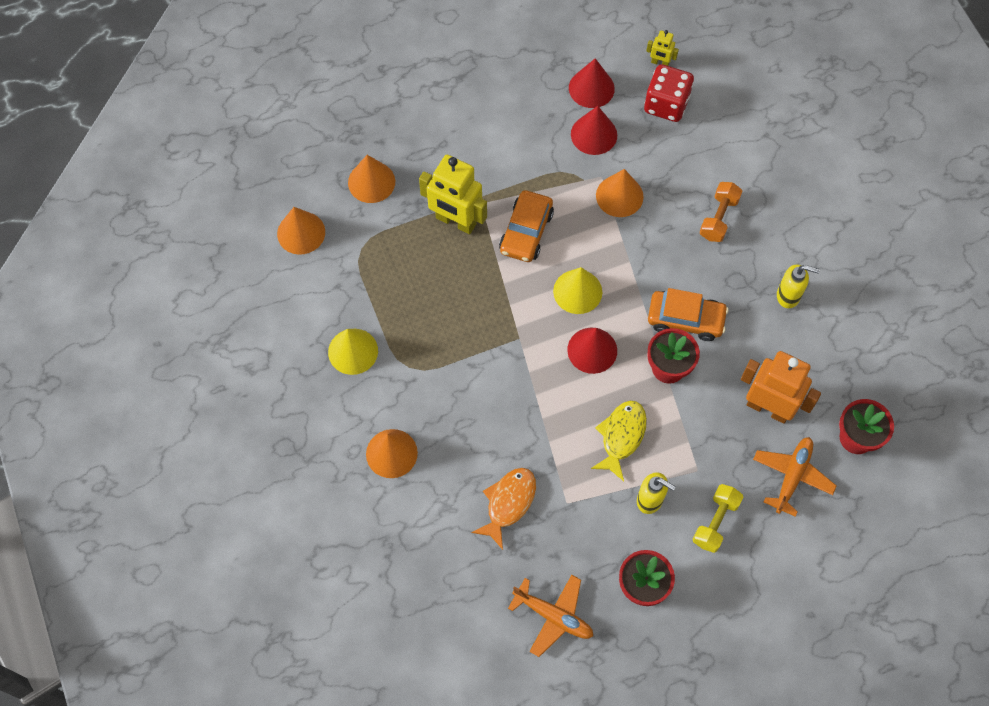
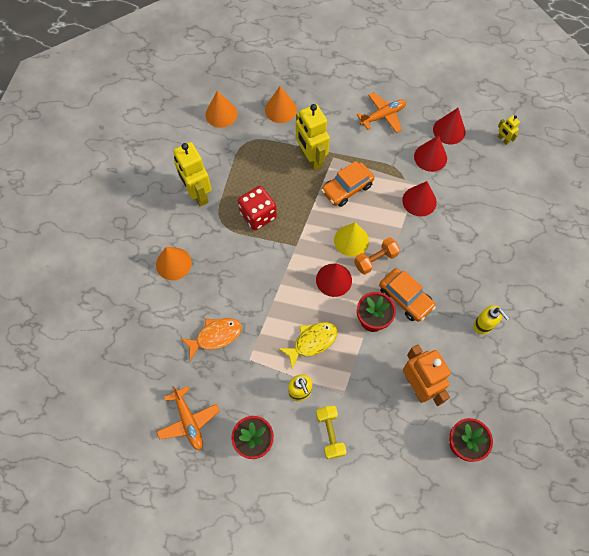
camera: 35 degrees right, 0 degrees up
yellow cone [328,329,378,375] -> yellow robot [173,142,212,206]
orange cone [596,169,644,217] -> red cone [402,181,437,217]
red dice [644,64,694,122] -> red dice moved to [238,186,277,230]
yellow dumbbell [693,484,744,553] -> yellow dumbbell turned 75 degrees counterclockwise [316,406,347,459]
orange dumbbell [699,182,742,242] -> orange dumbbell moved to [354,237,400,275]
orange plane [753,437,837,517] -> orange plane moved to [357,92,406,133]

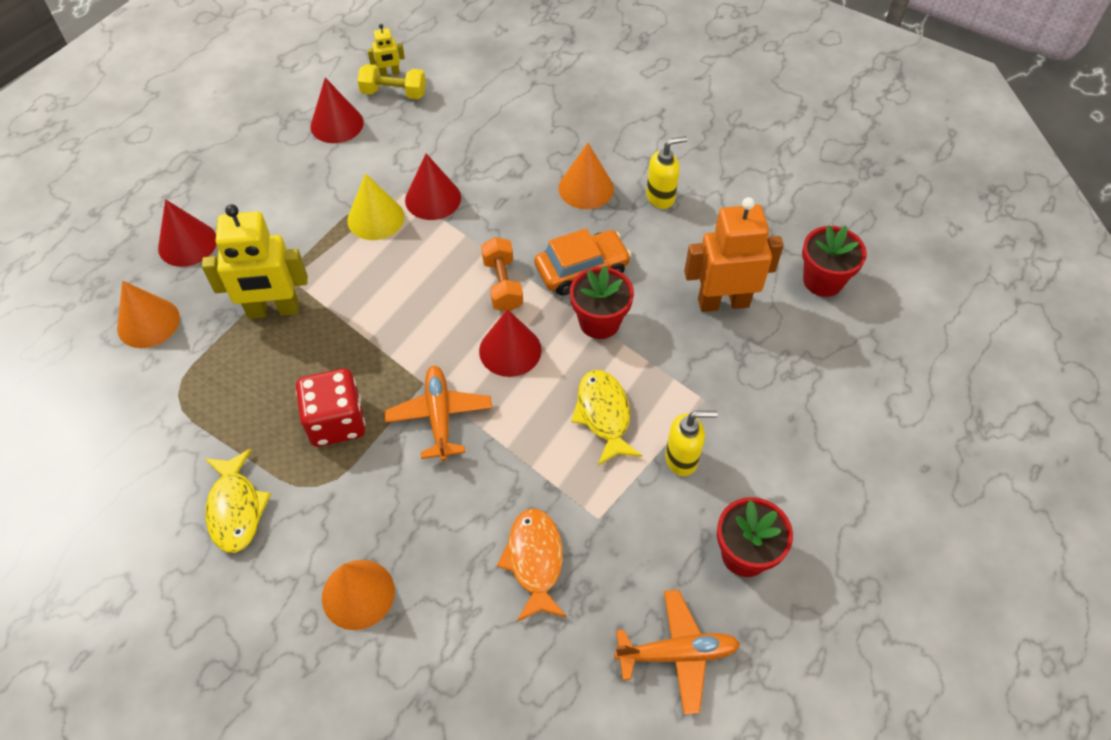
camera: 70 degrees left, 10 degrees down
yellow robot [173,142,212,206] -> yellow fish [205,449,271,553]
orange cone [205,91,238,128] -> orange cone moved to [559,143,614,209]
yellow dumbbell [316,406,347,459] -> yellow dumbbell moved to [358,64,426,99]
orange car [321,161,375,207] -> none
yellow cone [334,222,369,257] -> yellow cone moved to [347,173,404,240]
orange plane [357,92,406,133] -> orange plane moved to [384,366,492,461]
red cone [414,135,447,172] -> red cone moved to [158,199,217,267]

